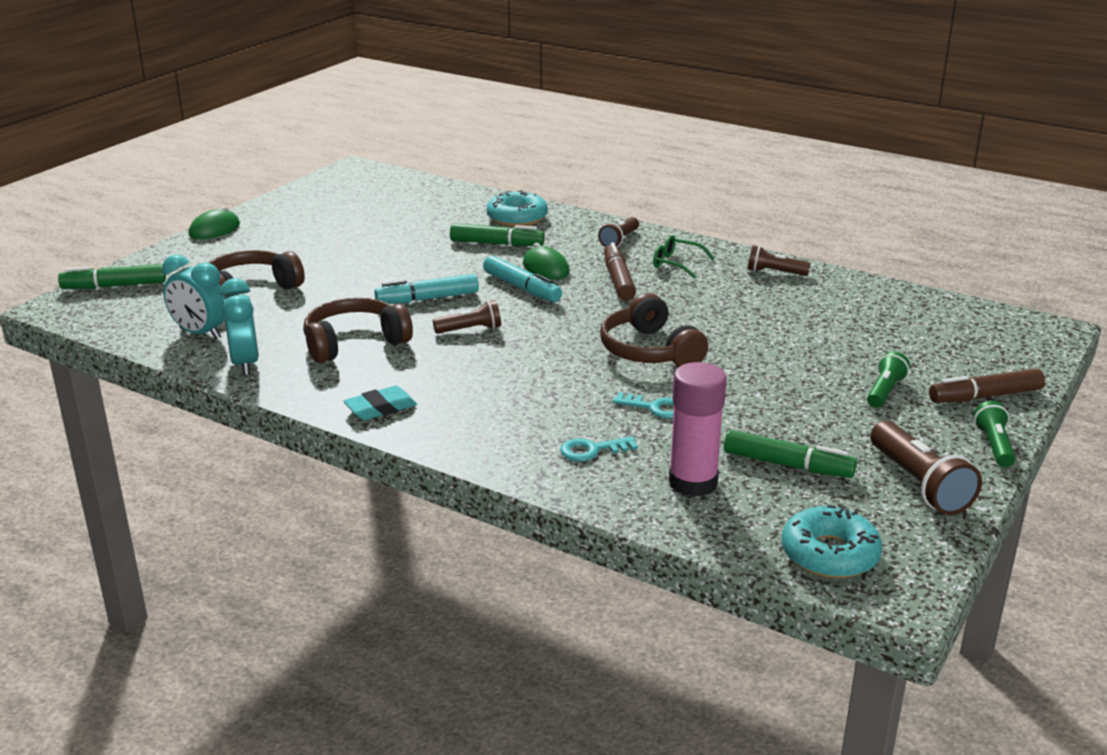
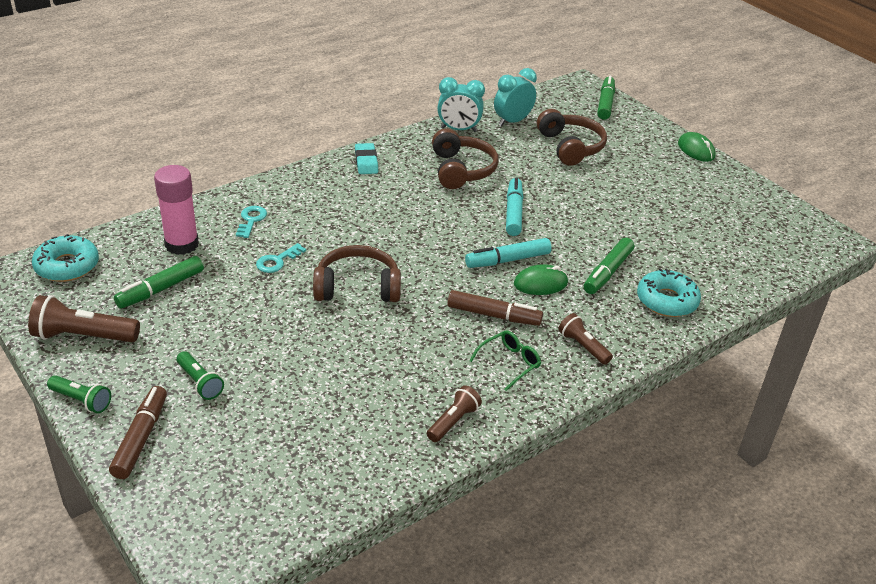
camera: 110 degrees right, 10 degrees up
brown flashlight [433,300,501,334] -> none

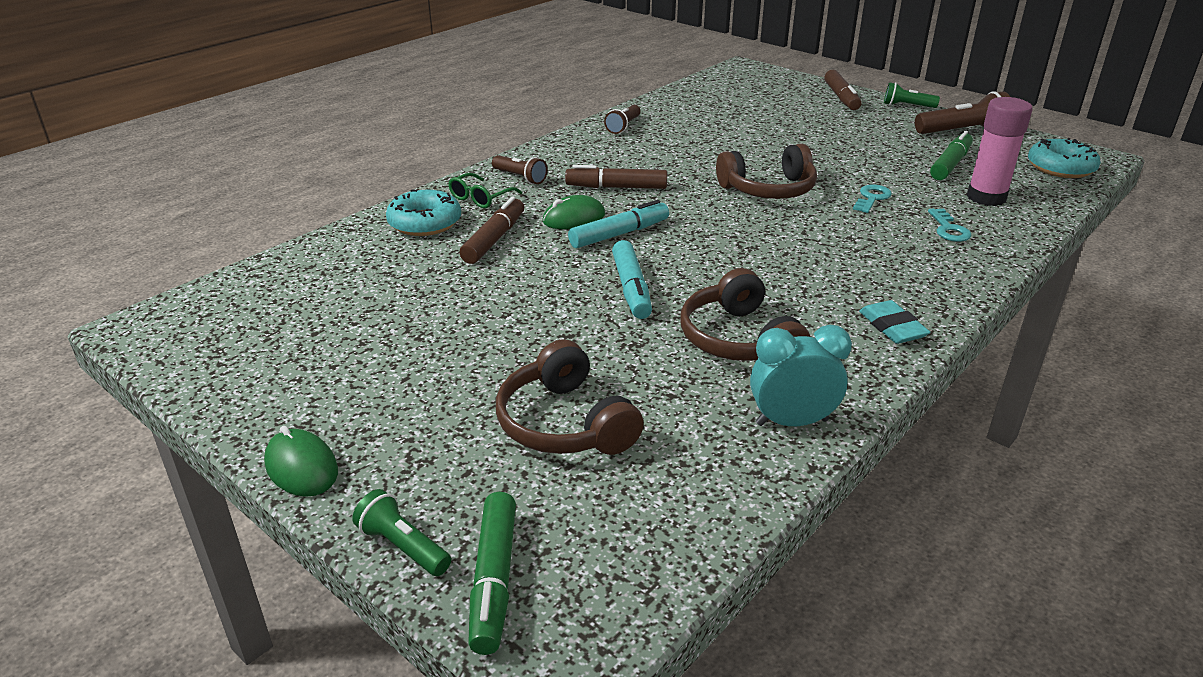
camera: 170 degrees right, 5 degrees down
green flashlight [176,351,224,400] -> green flashlight moved to [352,489,451,576]
green glasses [469,330,541,391] -> green glasses moved to [448,173,522,208]
turquoise clock [494,68,537,127] -> none
green marker [584,238,634,294] -> brown marker [459,197,524,264]

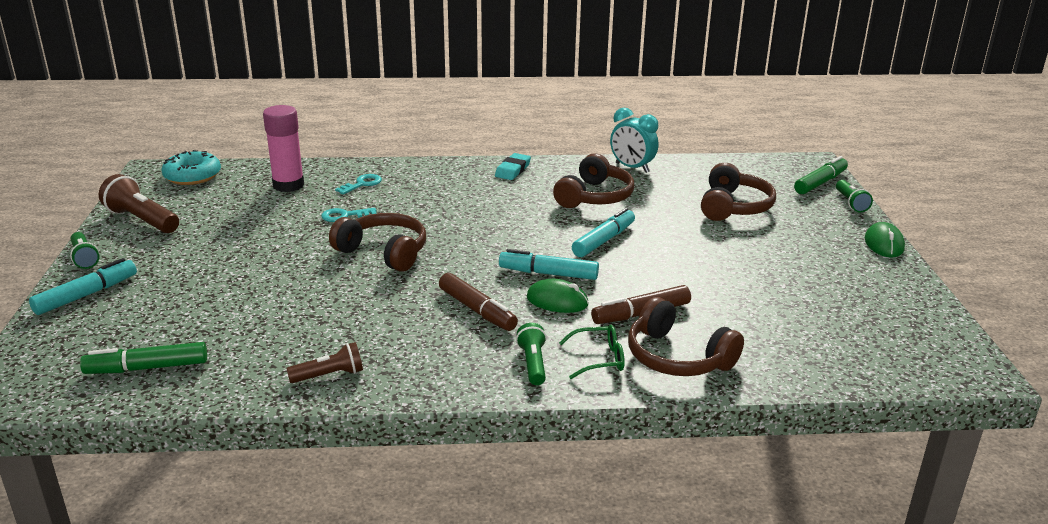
camera: 135 degrees left, 5 degrees down
turquoise donut [386,189,461,236] -> brown headphones [628,297,744,376]
brown flashlight [492,155,548,184] -> green flashlight [516,323,546,385]
brown marker [824,70,862,110] -> turquoise marker [29,258,137,315]
green marker [930,131,973,180] -> green marker moved to [80,342,207,374]

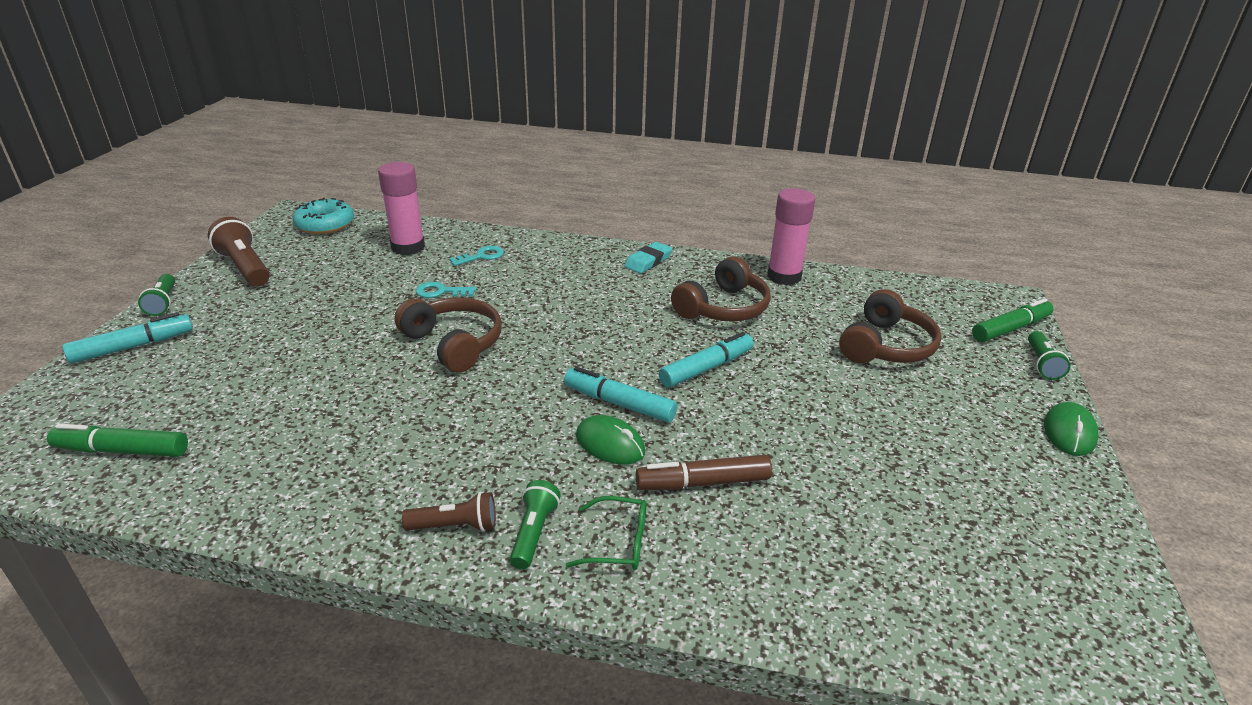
camera: 15 degrees right, 5 degrees up
brown flashlight [286,342,363,383] -> brown flashlight moved to [402,492,496,532]
brown marker [439,273,518,331] -> none
turquoise clock [610,108,659,173] -> pink glue stick [767,188,815,285]
brown headphones [628,297,744,376] -> none

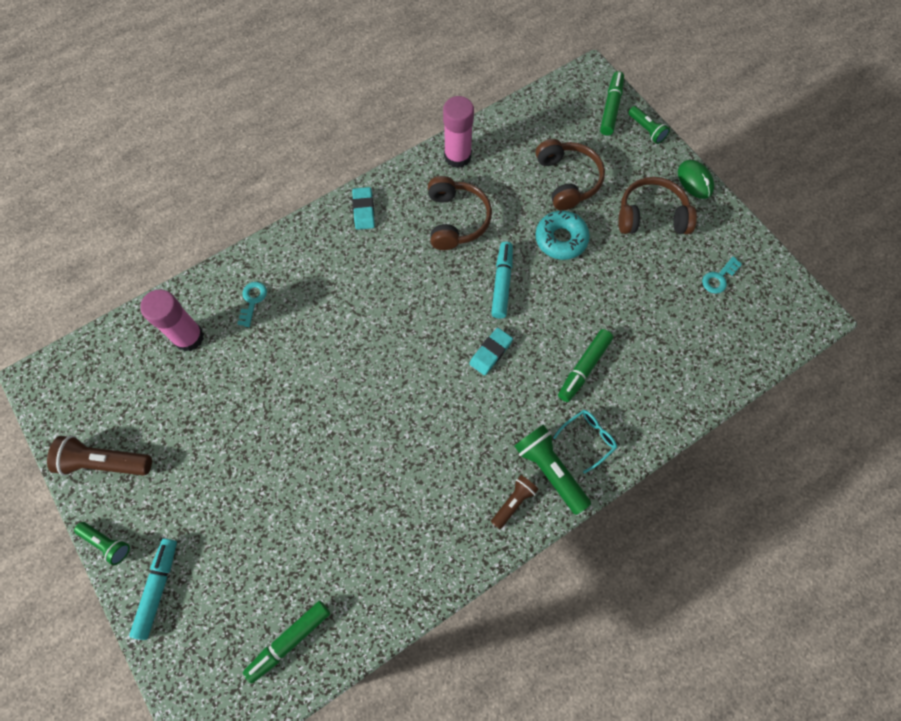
camera: 45 degrees left, 35 degrees up
turquoise donut [293,198,354,234] -> turquoise donut moved to [535,211,590,260]
brown headphones [395,297,502,373] -> brown headphones moved to [618,177,697,234]
turquoise key [416,282,476,298] -> turquoise key moved to [702,257,742,294]
green flashlight [510,480,561,569] -> green flashlight [514,425,591,515], size x1.64
turquoise marker [564,367,677,422] -> turquoise eraser [469,328,513,375]
green glasses [566,496,646,570] -> turquoise glasses [553,410,617,474]
green mouse [576,415,645,465] -> none
brown marker [636,455,772,490] -> green marker [558,329,613,402]

